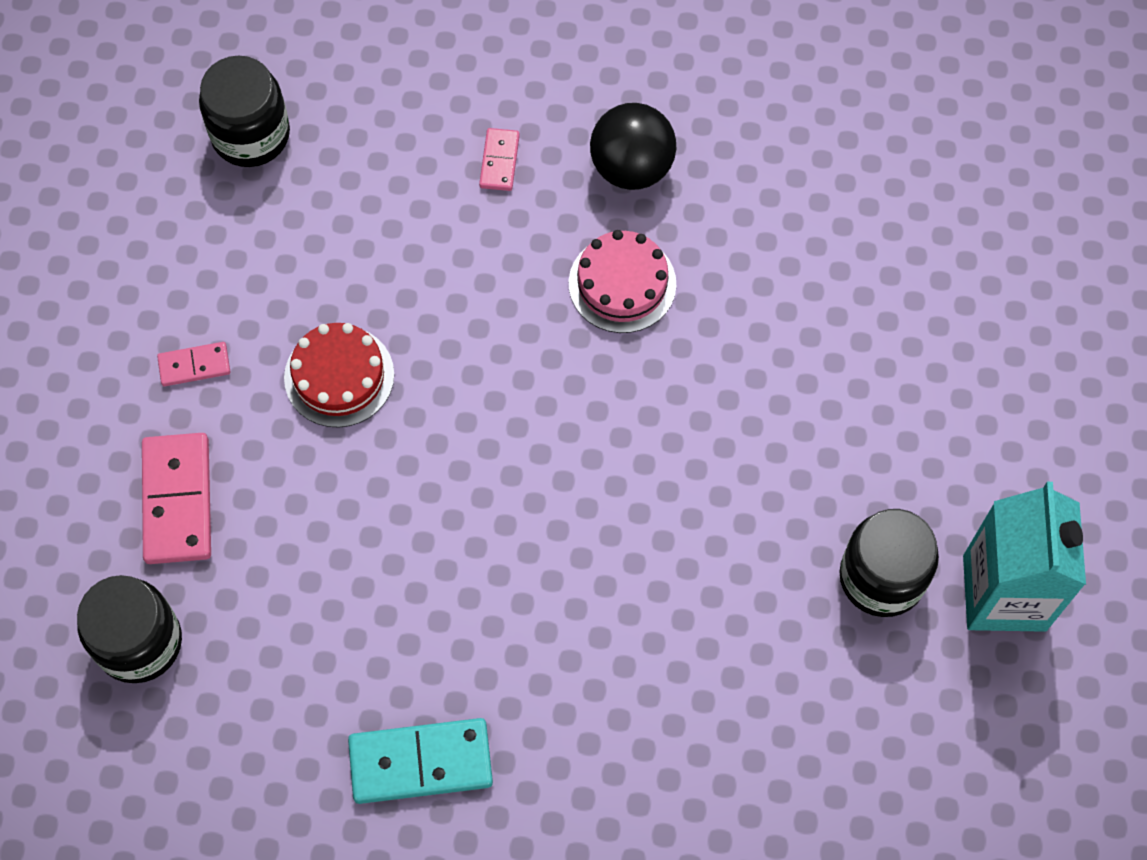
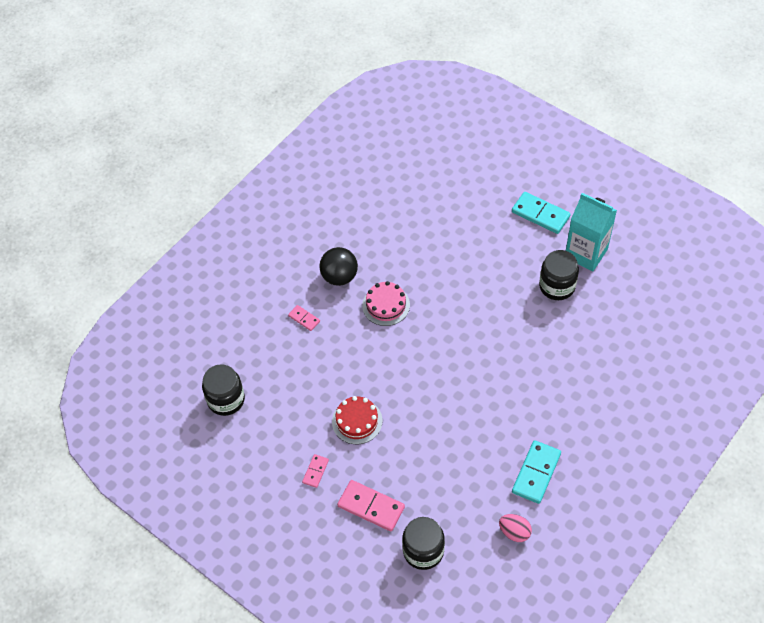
camera: 55 degrees left, 10 degrees down
none -> pink egg [499,514,532,542]
none -> turquoise domino [512,192,571,234]

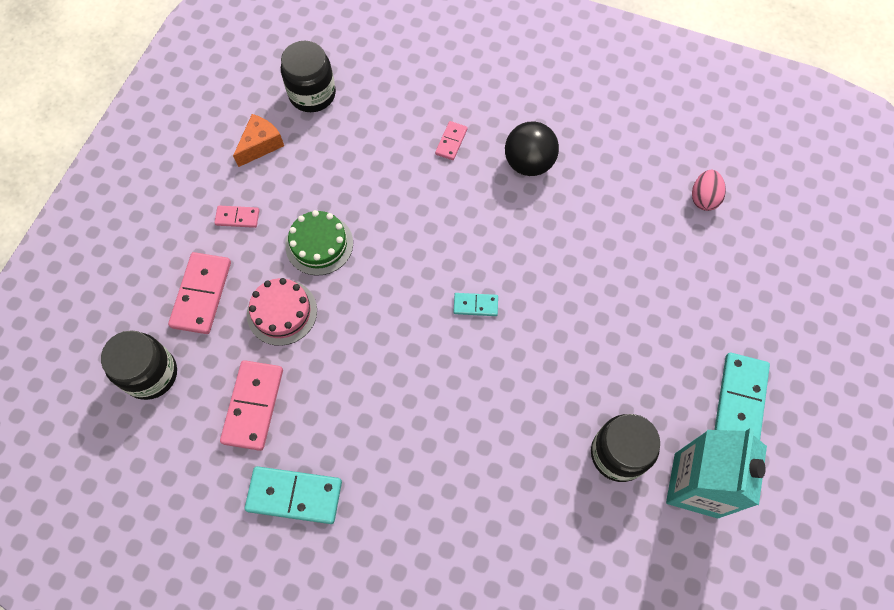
camera: 70 degrees right, 10 degrees up
red cake [332,396,382,444] -> green cake [285,210,353,276]
pink cake [362,281,410,326] -> pink cake moved to [247,278,317,346]
pink egg [499,514,532,542] -> pink egg moved to [692,170,726,211]
none -> pink domino [220,360,283,451]
none -> orange cheese [233,114,284,167]
none -> turquoise domino [453,293,498,316]

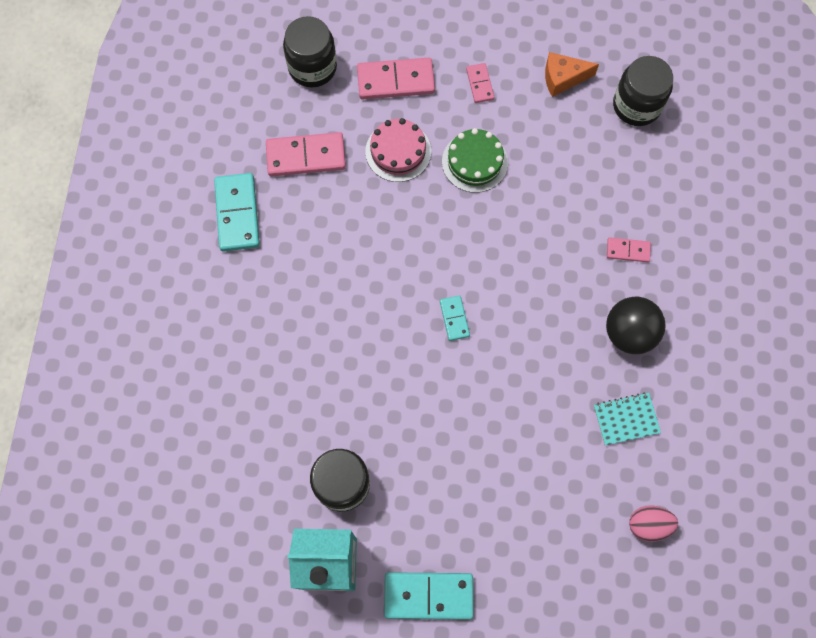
camera: 75 degrees right, 5 degrees up
orange cheese [233,114,284,167] -> orange cheese turned 150 degrees clockwise [545,52,599,97]
none -> turquoise notebook [594,392,661,445]

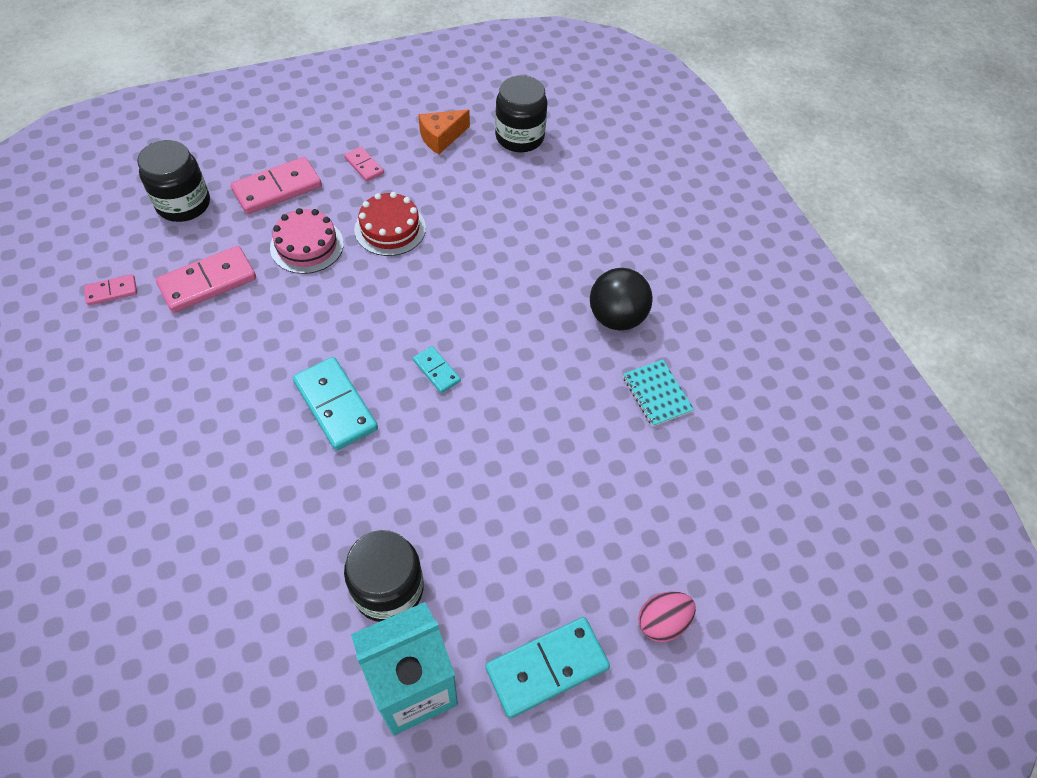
camera: 30 degrees left, 15 degrees down
turquoise domino [214,173,260,252] -> turquoise domino moved to [293,357,378,451]
green cake [442,128,508,193] -> red cake [354,192,426,256]
turquoise notebook [594,392,661,445] -> turquoise notebook turned 75 degrees counterclockwise [623,360,694,427]
pink domino [607,238,651,262] -> pink domino moved to [84,274,137,306]
pink egg [629,505,678,542] -> pink egg moved to [638,592,696,642]

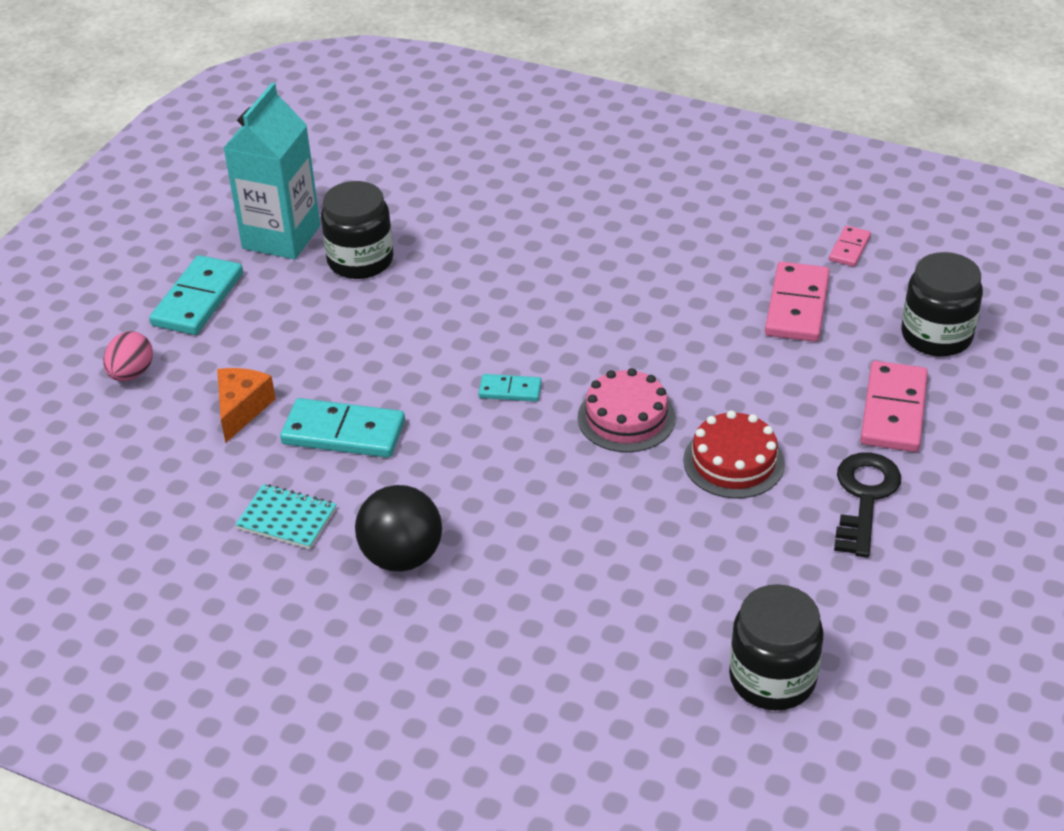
camera: 140 degrees right, 15 degrees down
pink cake [270,208,344,274] -> pink cake moved to [578,368,675,452]
turquoise domino [293,357,378,451] -> turquoise domino moved to [280,398,405,458]
pink domino [344,147,384,182] -> black key [834,453,901,558]
orange cheese [418,110,470,154] -> orange cheese moved to [217,368,276,442]

